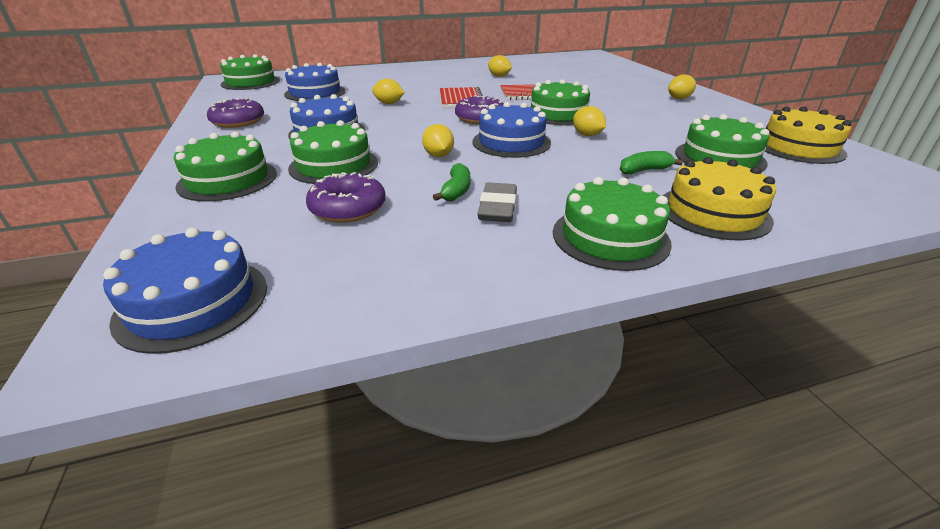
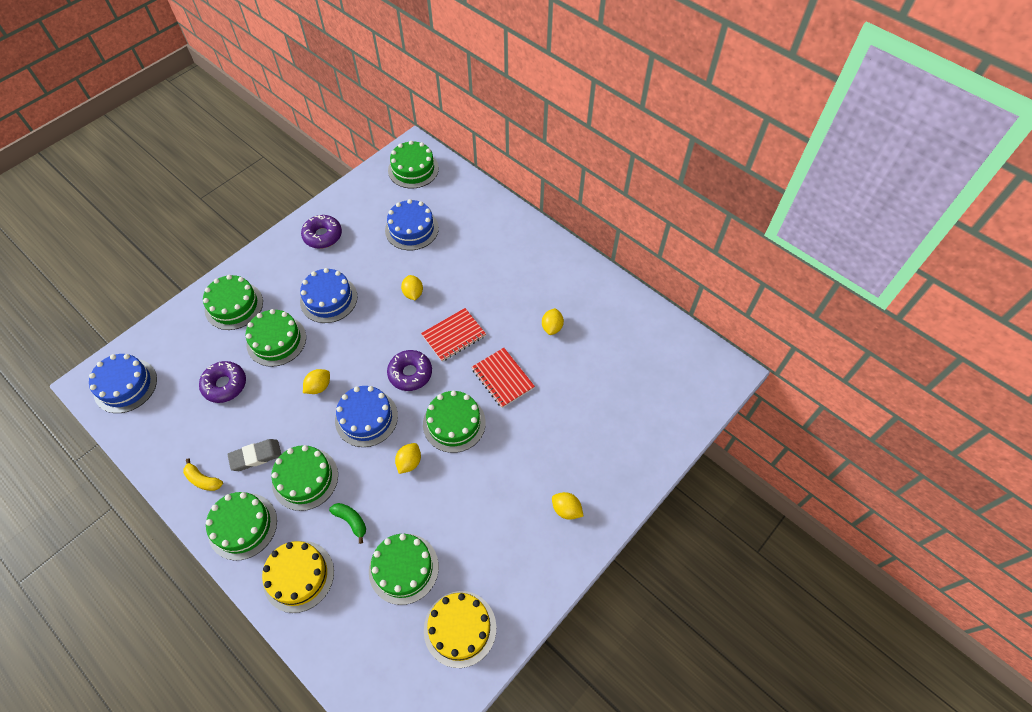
camera: 60 degrees right, 25 degrees up
green banana [433,163,470,201] -> none
none -> yellow banana [183,458,223,491]
none -> green cake [271,445,338,511]

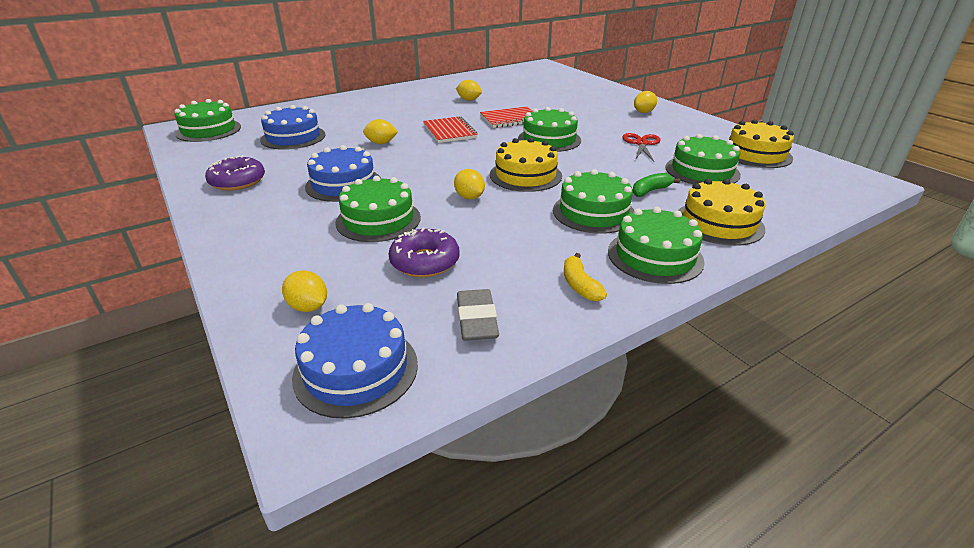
camera: 75 degrees left, 25 degrees down
yellow banana [183,458,223,491] -> yellow banana turned 120 degrees clockwise [564,253,607,301]
green cake [203,275,263,330] -> none
grey eraser [227,439,281,471] -> grey eraser moved to [457,289,499,341]
blue cake [335,386,398,447] -> yellow cake [490,138,562,192]
purple donut [387,350,432,391] -> none
yellow lemon [395,443,421,474] -> yellow lemon moved to [282,270,327,312]
none -> red scissors [622,133,661,162]

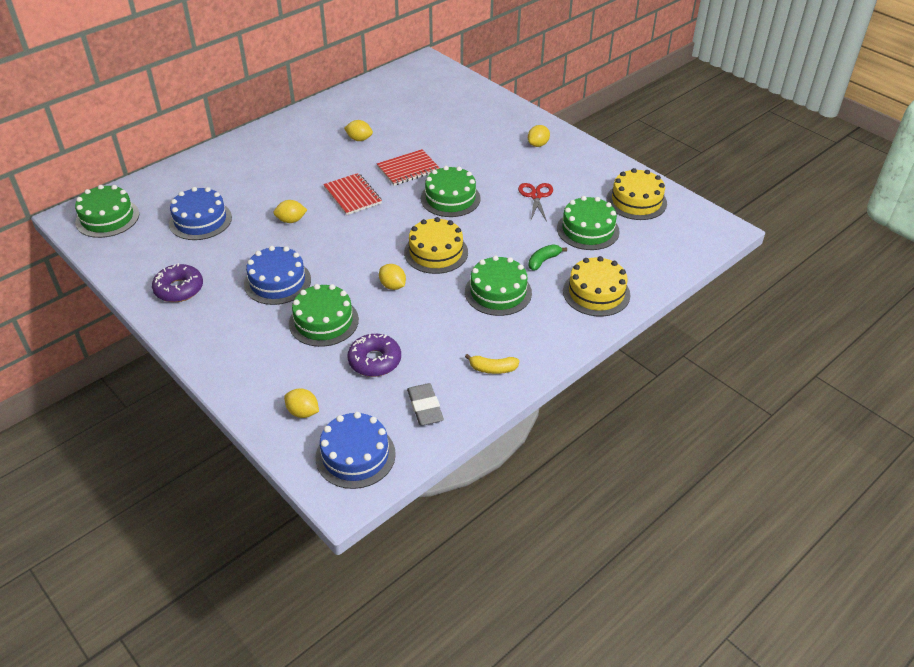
camera: 10 degrees left, 10 degrees up
yellow banana [564,253,607,301] -> yellow banana turned 60 degrees counterclockwise [465,354,519,374]
green cake [608,207,705,284] -> none

